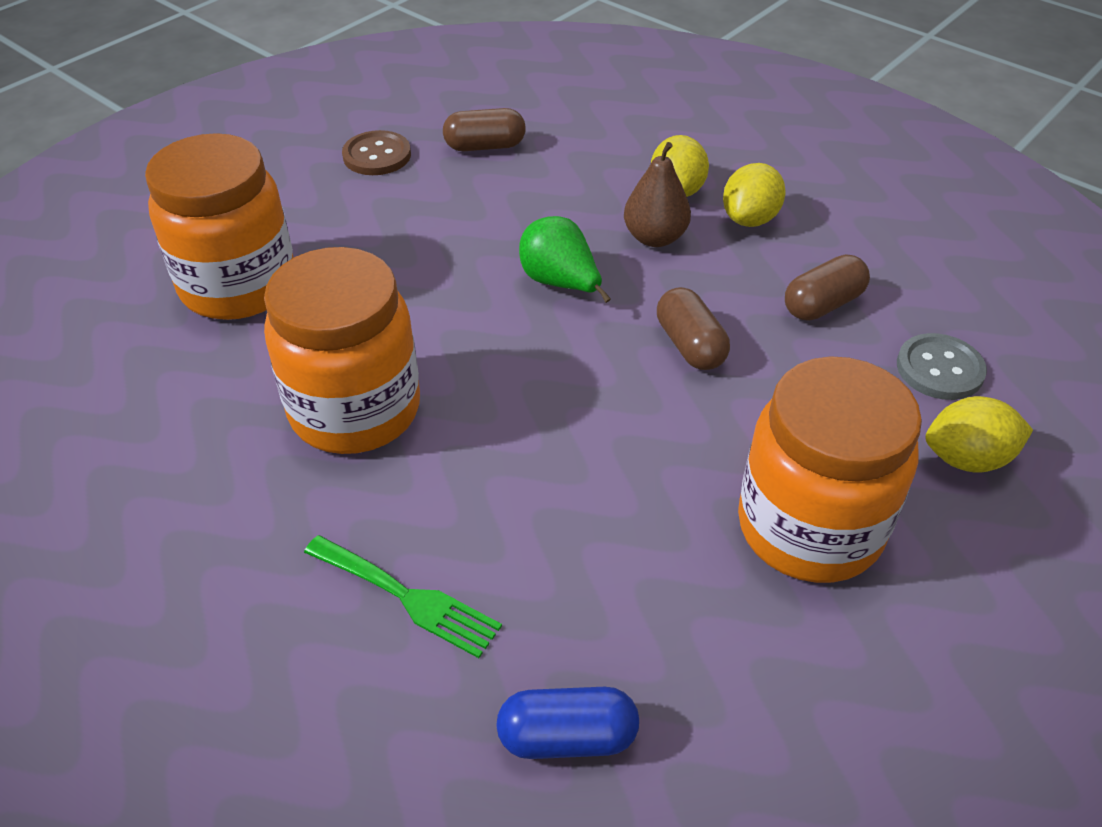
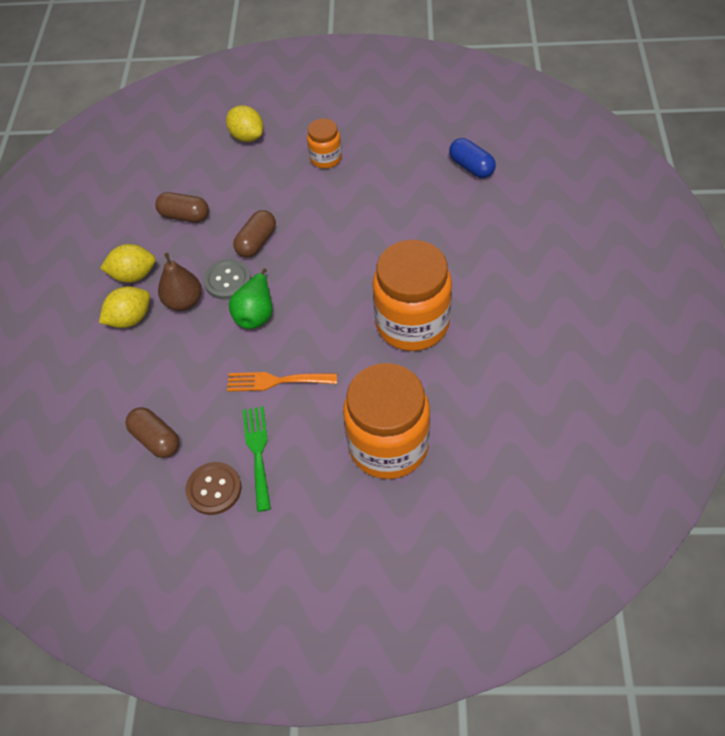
camera: 125 degrees left, 10 degrees up
green fork [304,535,502,658] -> green fork moved to [243,406,271,512]
orange jar [738,356,922,583] -> orange jar [307,118,342,169], size x0.50
grey button [897,333,987,400] -> grey button moved to [204,259,251,300]
none -> orange fork [227,372,337,392]

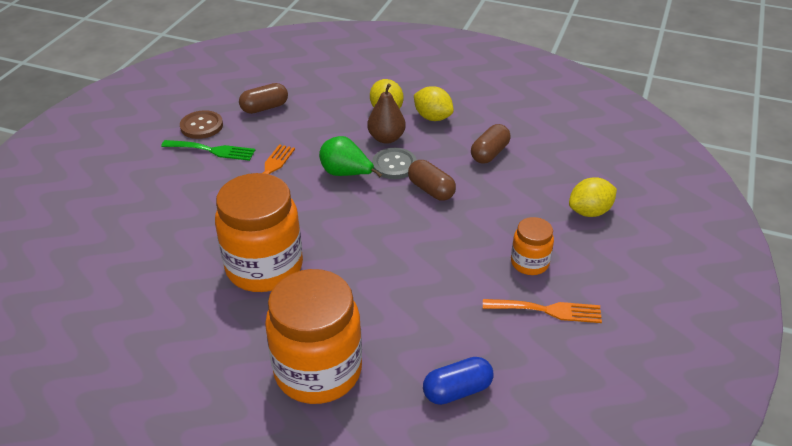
camera: 105 degrees right, 15 degrees down
yellow lemon [100,244,156,283] -> yellow lemon turned 60 degrees counterclockwise [414,86,454,121]
orange jar [343,363,430,479] -> orange jar moved to [265,269,362,404]
none -> orange fork [483,299,602,323]

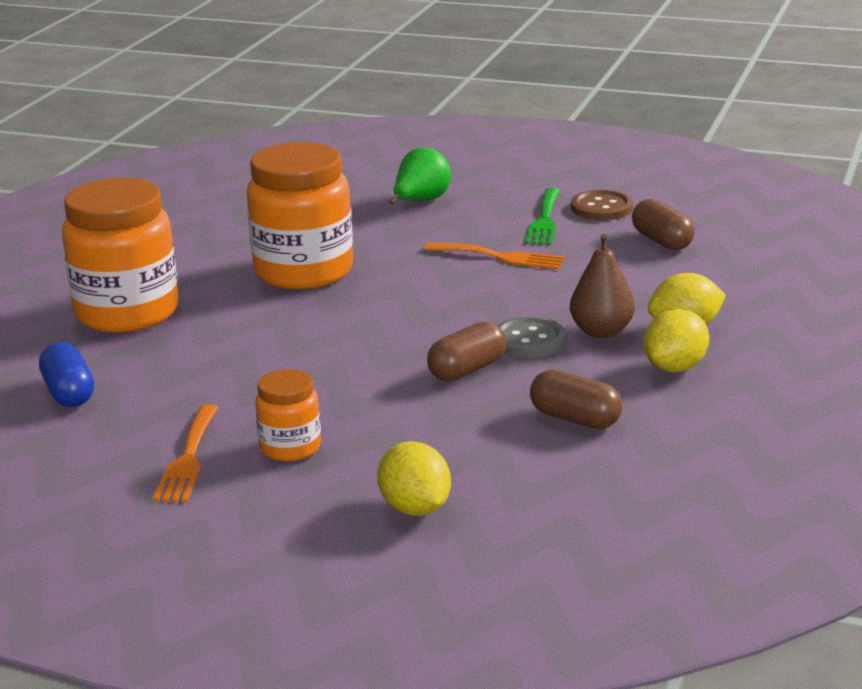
camera: 90 degrees right, 15 degrees down
green pear [319,136,382,177] -> green pear moved to [389,147,451,205]

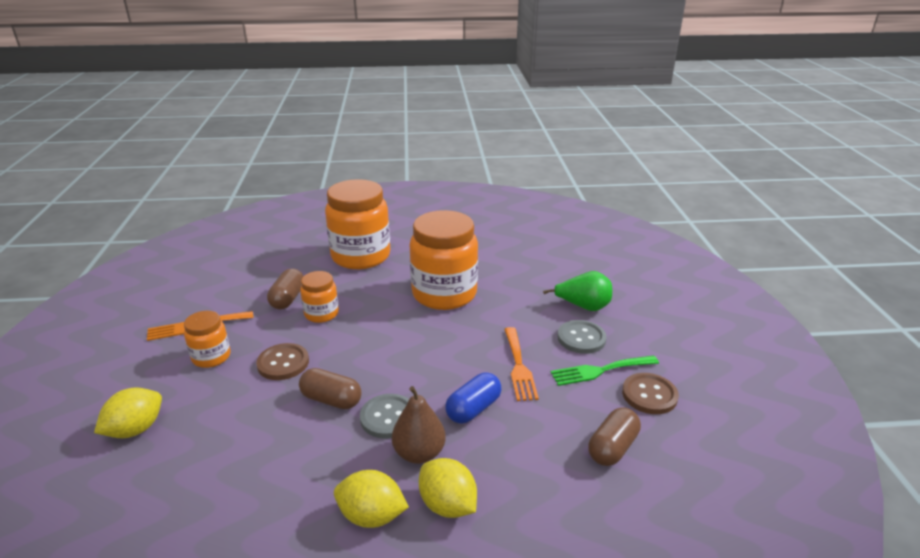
camera: 65 degrees right, 5 degrees up
blue capsule [39,342,94,407] -> blue capsule moved to [445,373,502,424]
brown capsule [530,370,622,429] -> brown capsule moved to [267,269,303,309]
none -> brown button [256,343,309,380]
none -> orange jar [300,271,339,323]
none -> grey button [557,320,607,354]

